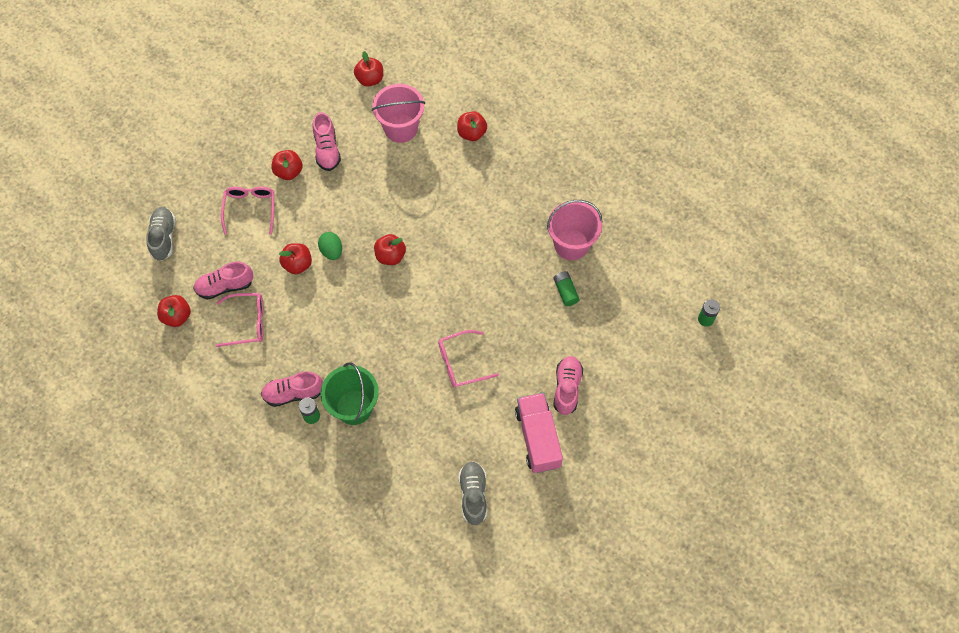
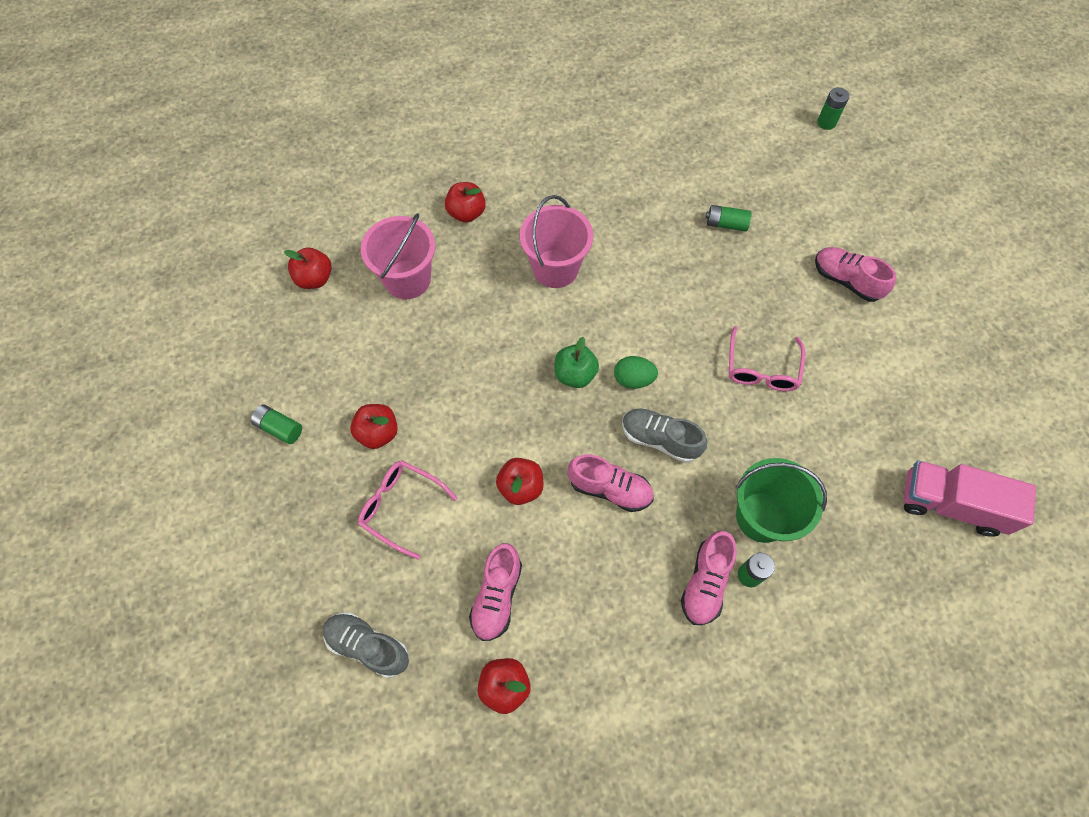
camera: 60 degrees left, 0 degrees up
pink glasses [216,293,263,347] -> none
pink shoe [313,112,341,171] -> pink shoe moved to [568,454,653,512]
green egg [318,232,342,260] -> green egg moved to [614,356,658,389]
red apple [374,234,406,265] -> green apple [555,337,599,388]
grey shoe [459,461,487,525] -> grey shoe moved to [622,408,707,463]
pink truck [515,393,563,473] -> pink truck moved to [904,461,1036,537]
pink bucket [547,200,603,260] -> pink bucket moved to [520,195,593,288]
none -> green battery [251,404,302,444]

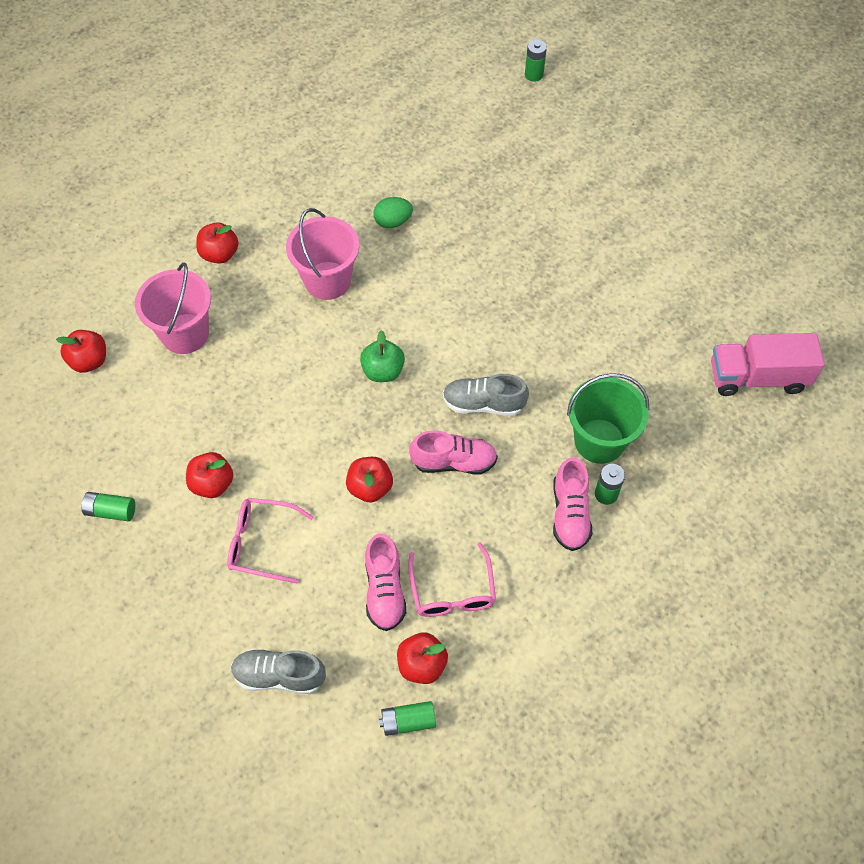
camera: 20 degrees left, 5 degrees down
green egg [614,356,658,389] -> green egg moved to [373,197,413,228]
green battery [706,205,752,231] -> green battery moved to [379,701,436,736]
pink glasses [729,326,805,391] -> pink glasses moved to [408,542,496,617]
pink shoe [815,247,896,302] -> none

